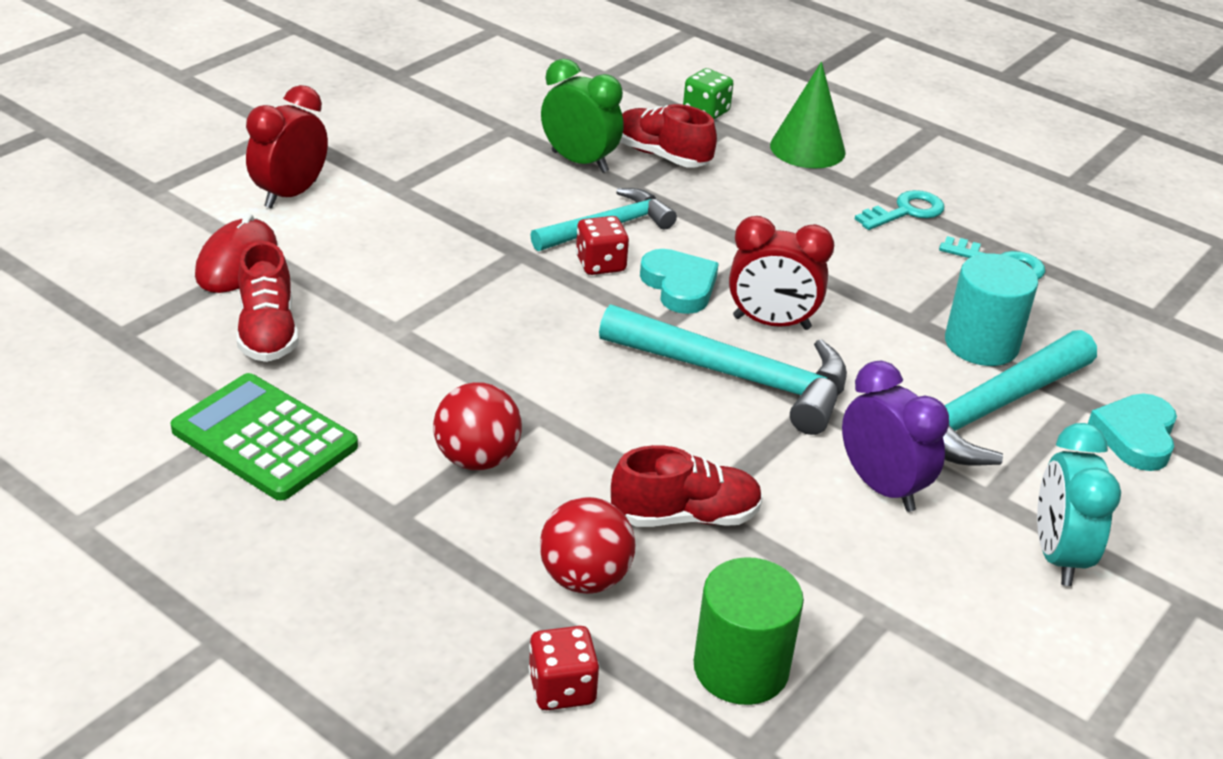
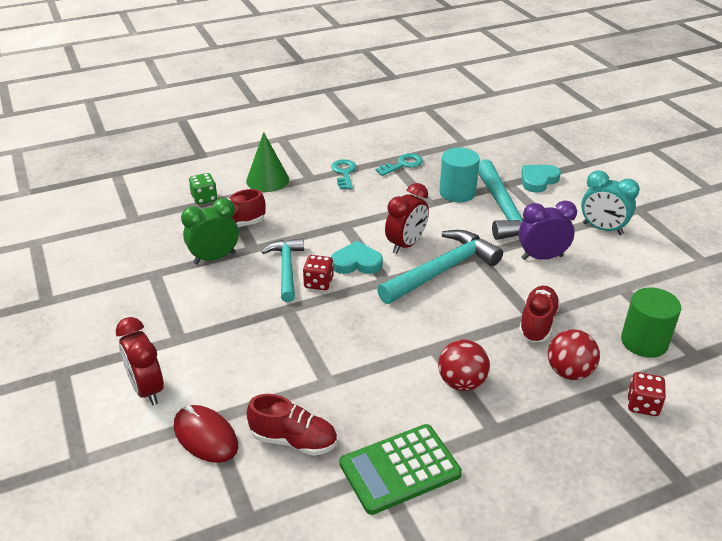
camera: 60 degrees left, 0 degrees up
turquoise heart [1088,394,1177,471] -> turquoise heart turned 90 degrees clockwise [521,165,561,193]

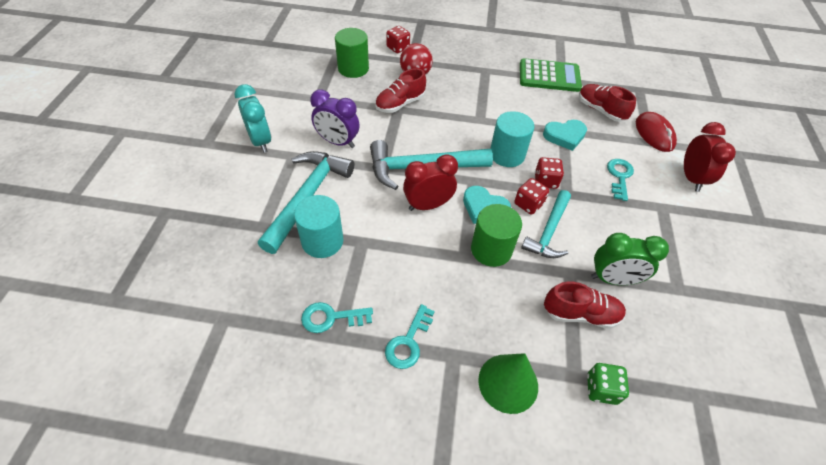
camera: 150 degrees left, 15 degrees up
red ball [438,339,490,391] -> none
turquoise heart [521,165,561,193] -> turquoise heart moved to [543,120,587,151]
none -> green cylinder [471,204,522,267]
none -> turquoise cylinder [490,111,534,167]
none -> red dice [535,157,564,189]
none -> turquoise key [607,159,634,201]

